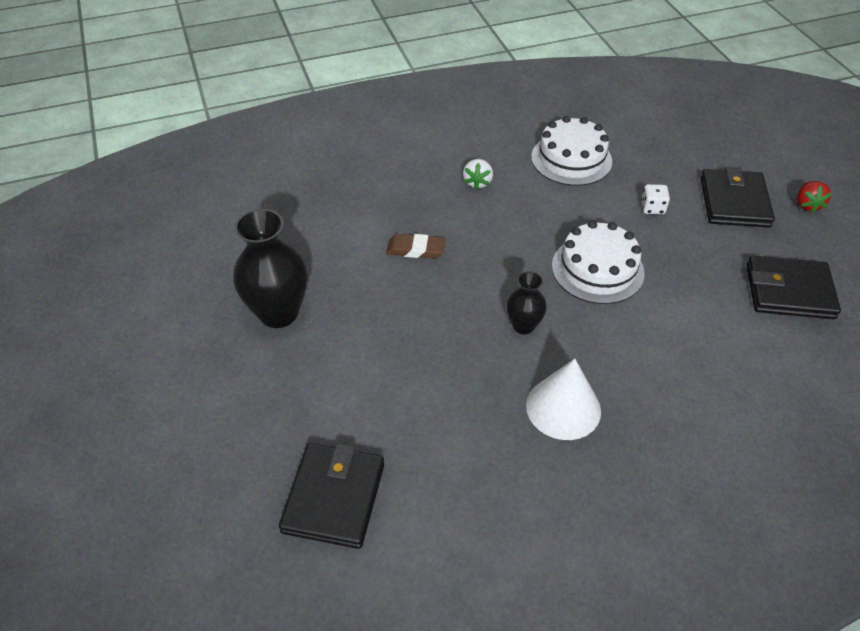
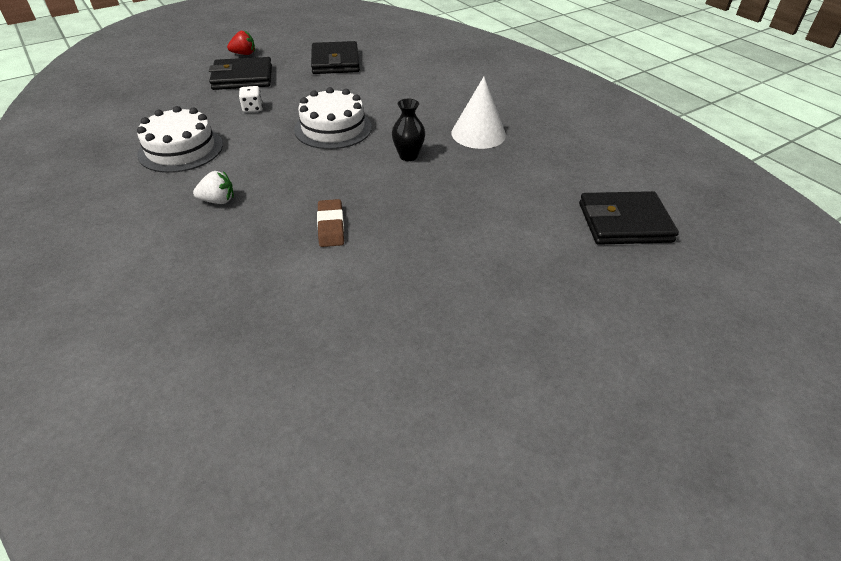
camera: 105 degrees left, 5 degrees down
black vase [233,209,307,328] -> none

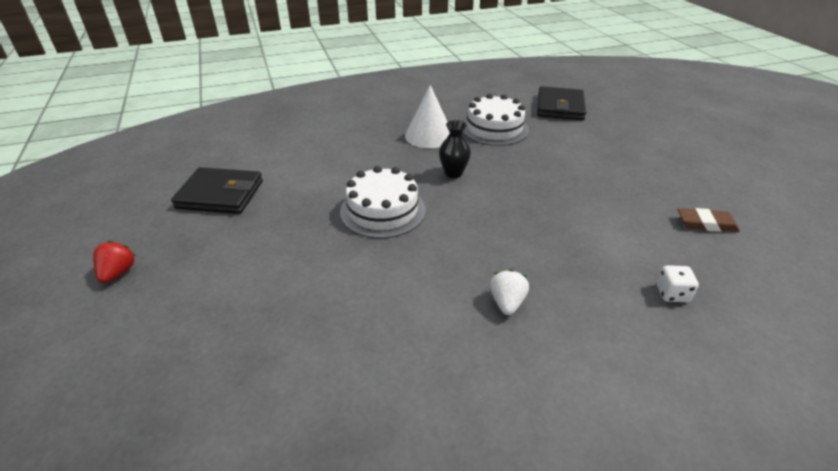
camera: 75 degrees left, 5 degrees down
white cake [137,106,223,173] -> white cake moved to [462,94,529,146]
black wallet [209,57,272,90] -> none
white dice [239,86,262,113] -> white dice moved to [657,265,699,302]
brown eraser [317,199,344,247] -> brown eraser moved to [678,208,740,232]

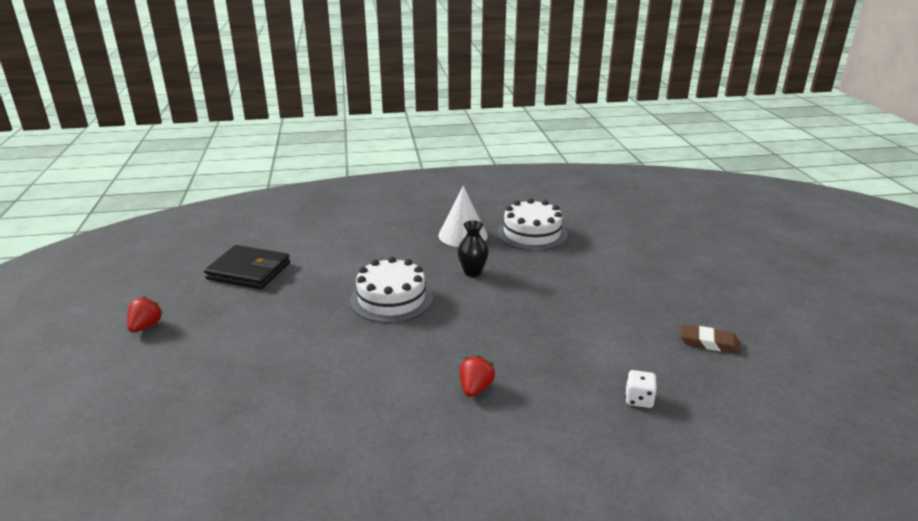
camera: 10 degrees right, 10 degrees down
white strawberry [490,269,529,315] -> red strawberry [460,355,495,397]
black wallet [537,86,586,120] -> none

